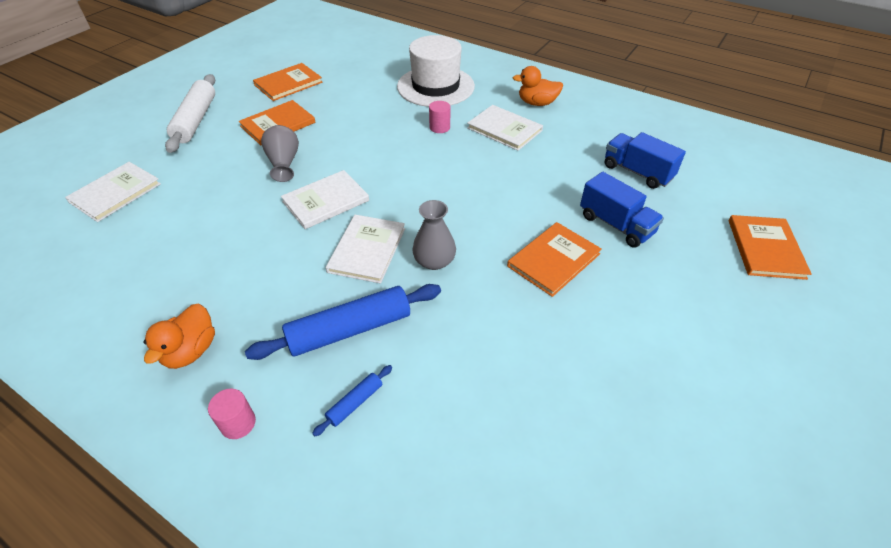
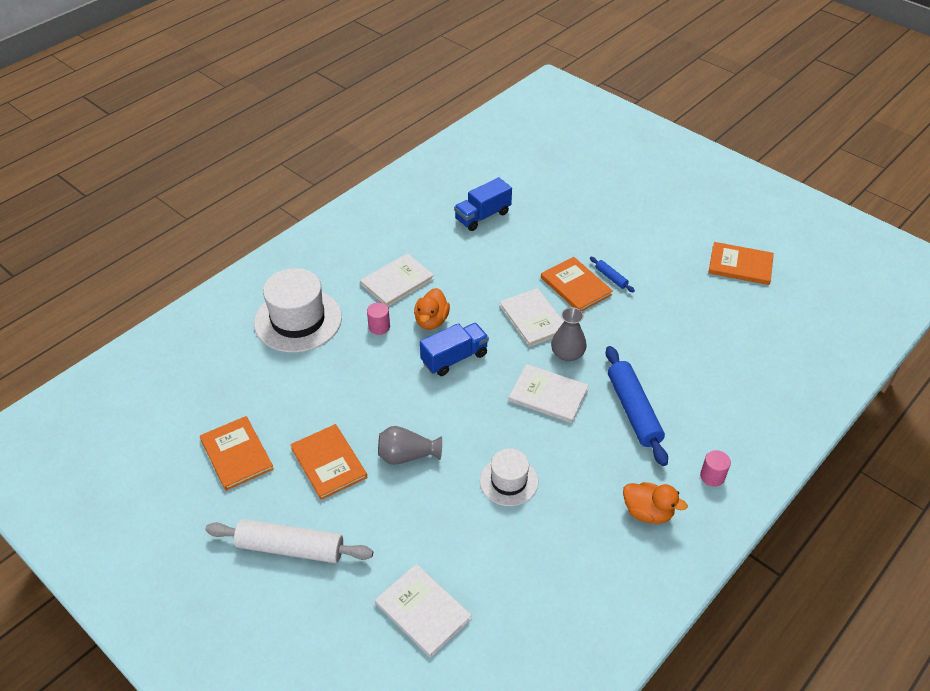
camera: 80 degrees left, 0 degrees up
white book [281,170,369,229] -> white book moved to [499,288,564,347]
blue rolling pin [312,365,392,436] -> blue rolling pin moved to [590,257,635,293]
orange duck [513,66,563,106] -> orange duck moved to [414,288,450,330]
blue truck [580,172,664,248] -> blue truck moved to [420,323,489,376]
orange book [729,215,812,280] -> orange book moved to [708,242,774,285]
none -> white hat [480,448,538,506]

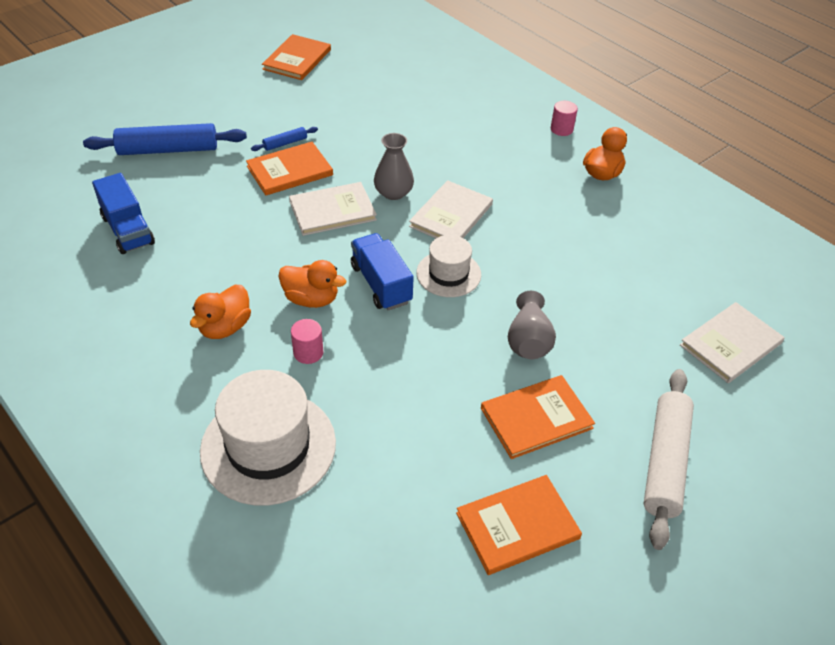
camera: 85 degrees left, 0 degrees up
white book [360,253,434,307] -> orange duck [190,285,251,339]
white hat [480,448,538,506] -> white hat moved to [416,235,481,297]
blue rolling pin [606,346,668,466] -> blue rolling pin moved to [83,123,247,155]

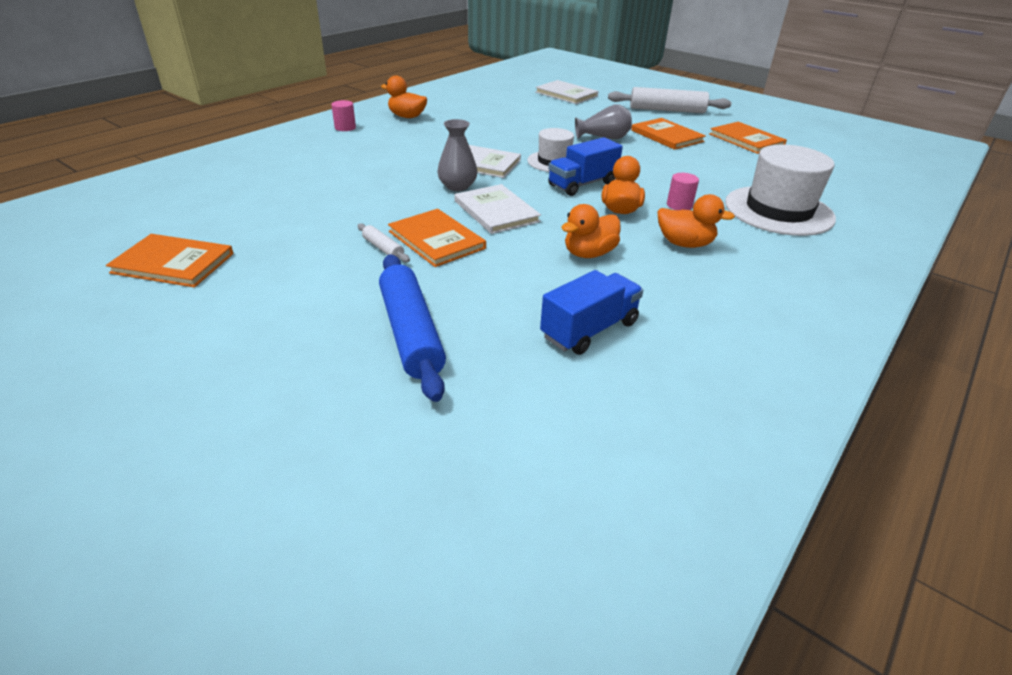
camera: 100 degrees left, 10 degrees down
blue rolling pin [251,127,318,151] -> white rolling pin [357,223,410,262]
none -> orange duck [561,204,621,258]

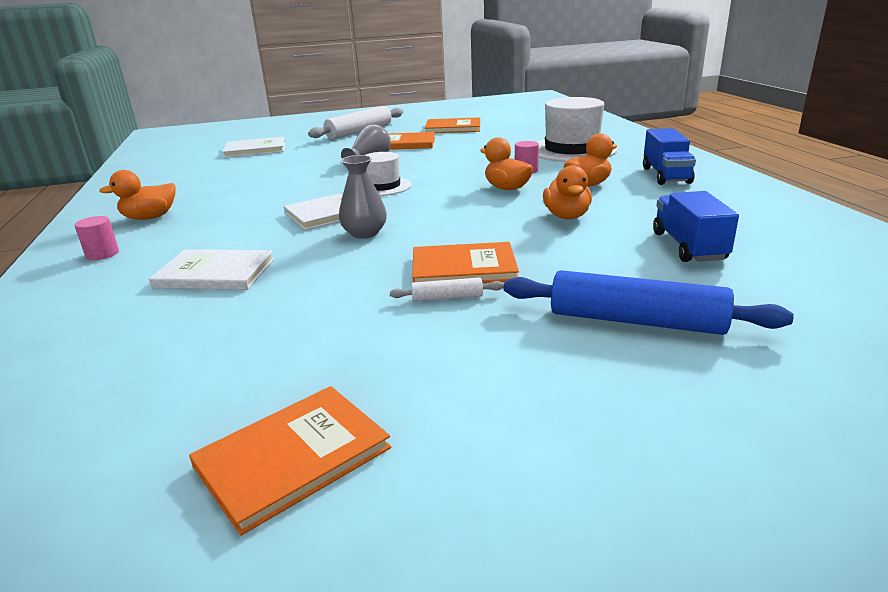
camera: 50 degrees left, 10 degrees down
white book [454,184,541,234] -> white book moved to [149,249,275,290]
blue truck [548,137,623,196] -> blue truck moved to [643,128,696,185]

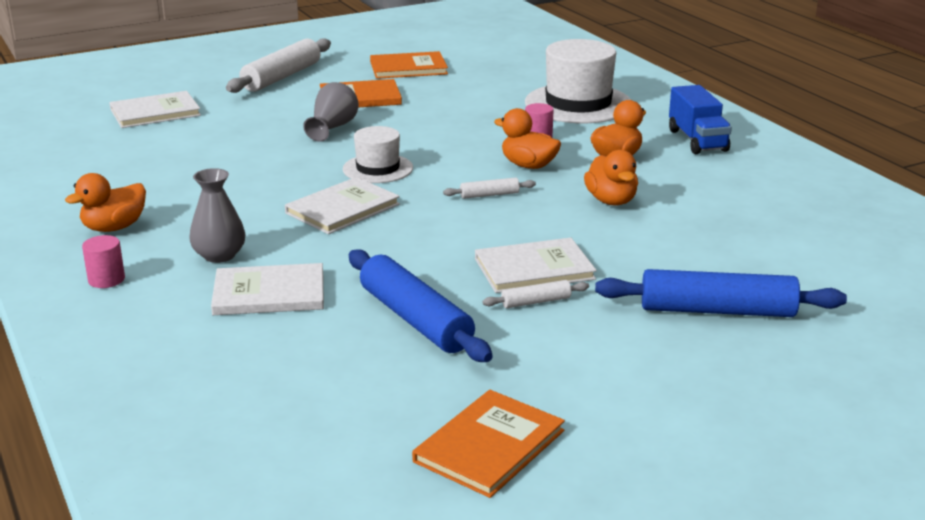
camera: 15 degrees left, 0 degrees up
grey vase [339,155,387,239] -> grey vase moved to [189,168,245,263]
orange book [412,242,519,283] -> white book [475,238,597,293]
blue truck [653,191,739,262] -> none
none -> blue rolling pin [349,249,493,362]
none -> white rolling pin [443,177,536,199]

